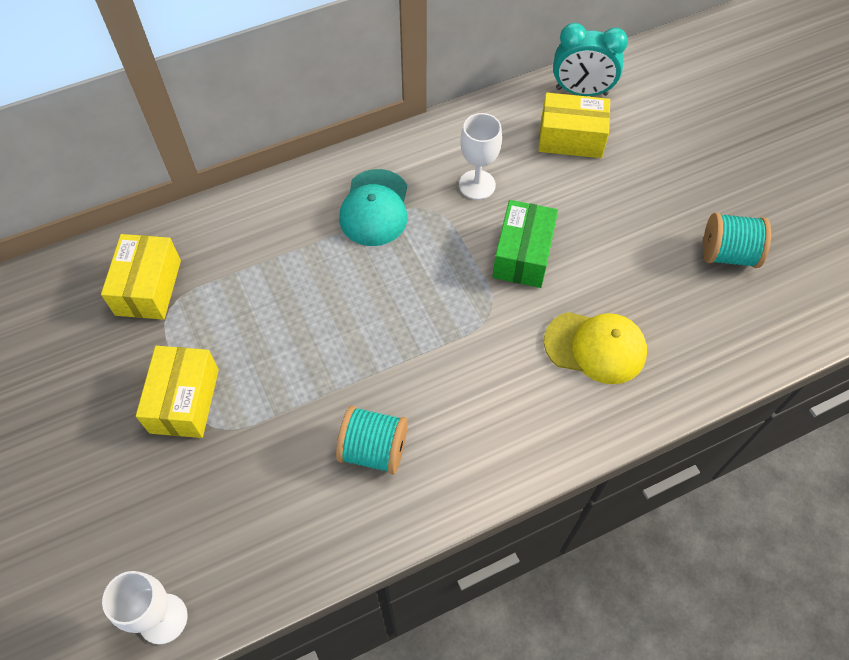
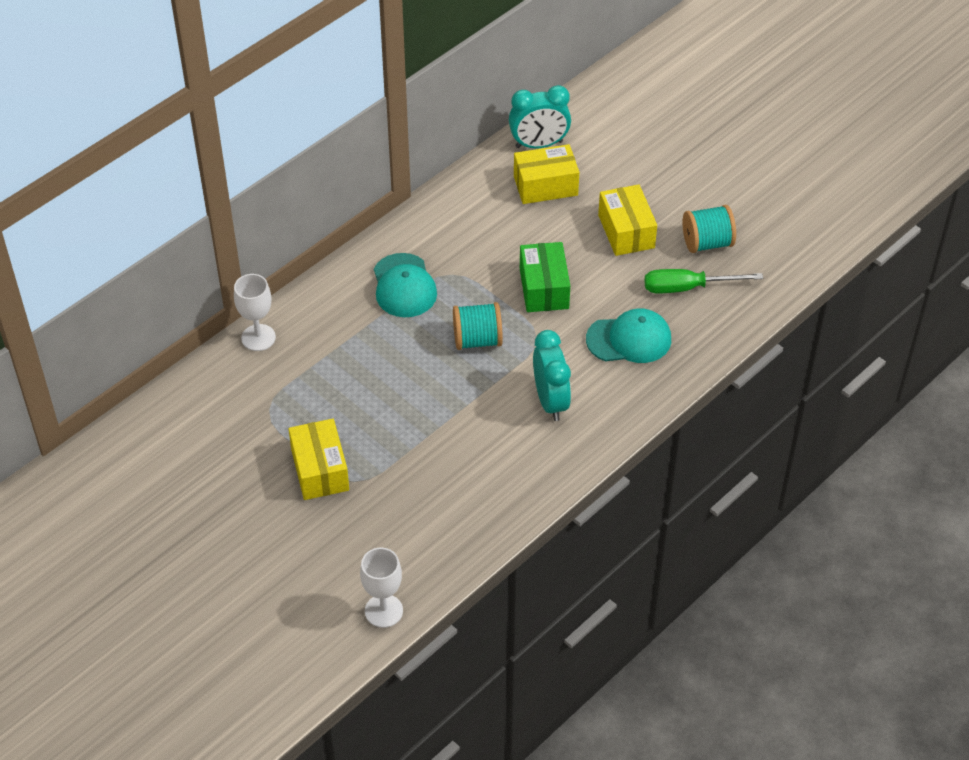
camera: 20 degrees left, 10 degrees down
yellow box [101,234,181,320] -> yellow box moved to [598,184,657,256]
turquoise spool [336,406,408,475] -> turquoise spool moved to [453,302,503,350]
white goblet [459,113,502,200] -> white goblet moved to [234,274,276,351]
yellow cap [544,312,647,384] -> turquoise cap [586,308,671,363]
none -> turquoise clock [533,330,571,421]
none -> green screwdriver [645,269,763,293]

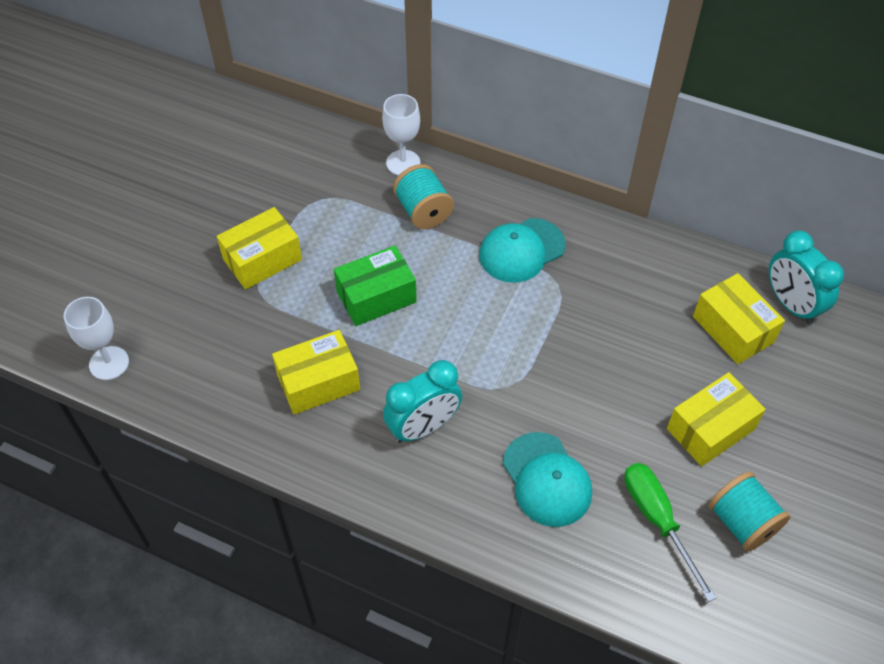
camera: 70 degrees right, 5 degrees up
turquoise spool [453,302,503,350] -> turquoise spool moved to [393,164,454,229]
green box [520,242,570,312] -> green box moved to [334,245,417,326]
none -> yellow box [272,330,360,415]

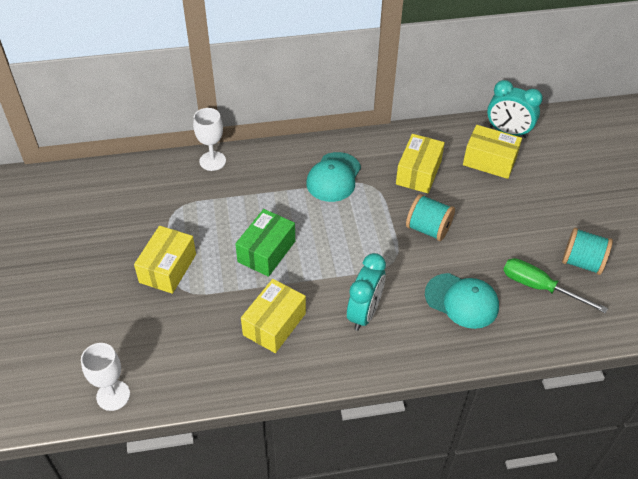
camera: 35 degrees left, 5 degrees down
turquoise spool [393,164,454,229] -> turquoise spool moved to [406,194,455,241]
yellow box [667,372,766,466] -> yellow box moved to [396,134,445,193]

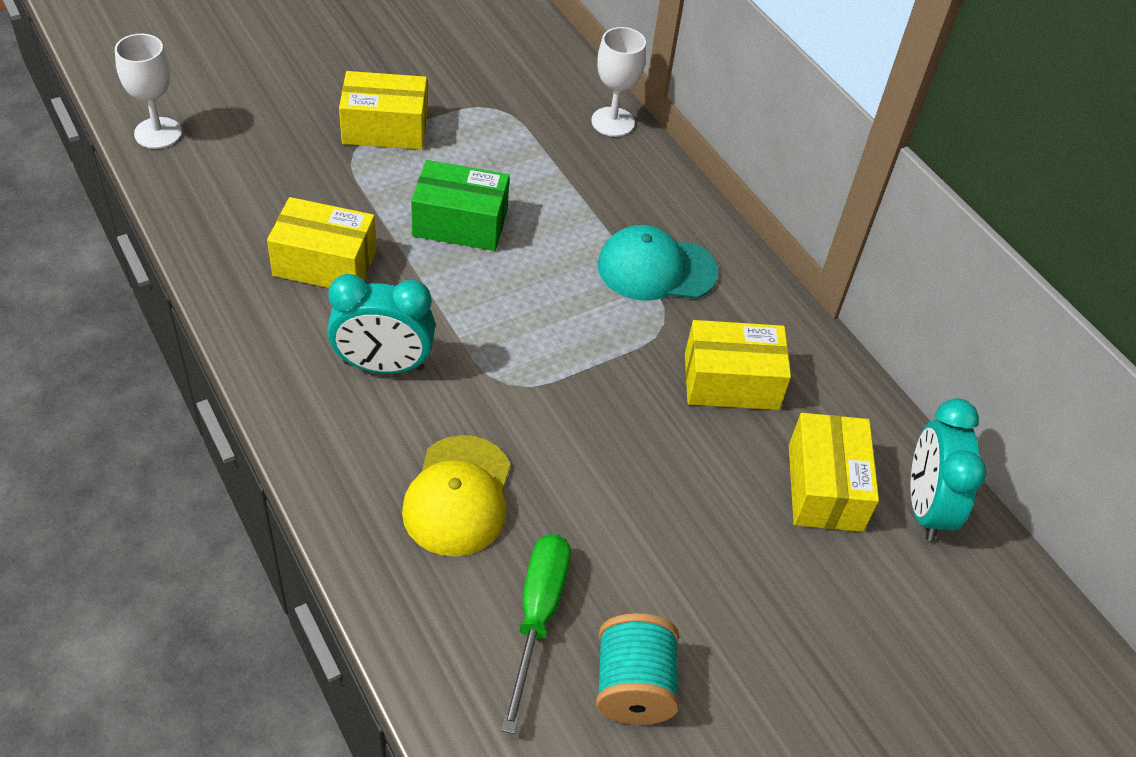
camera: 65 degrees right, 0 degrees up
turquoise spool [406,194,455,241] -> none
turquoise cap [425,273,499,329] -> yellow cap [402,435,511,557]

